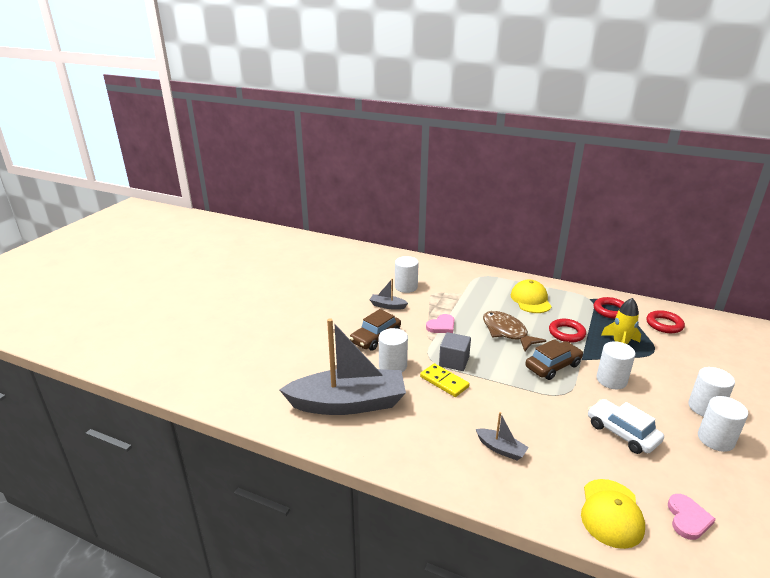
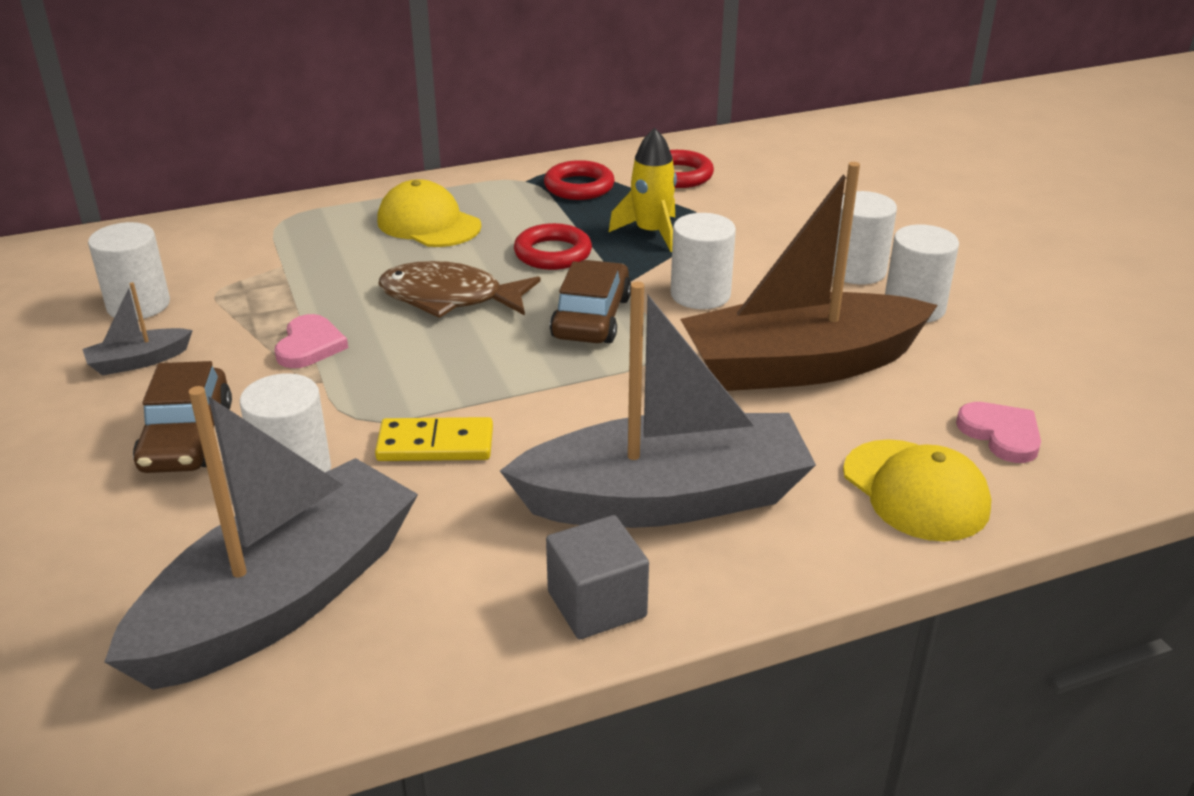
camera: 45 degrees left, 5 degrees up
grey cube [439,332,471,371] -> grey cube moved to [546,515,649,639]
grey boat [476,412,529,460] -> grey boat [500,281,816,528], size x2.47
white car [588,399,664,454] -> brown boat [680,162,938,391]

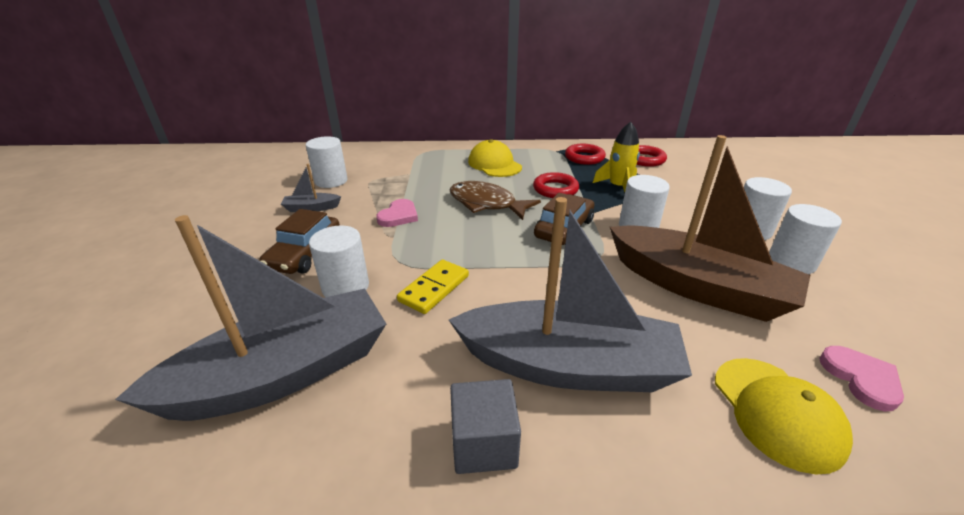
camera: 20 degrees right, 0 degrees up
yellow domino [375,417,493,461] -> yellow domino turned 75 degrees counterclockwise [397,259,469,314]
brown boat [680,162,938,391] -> brown boat turned 150 degrees counterclockwise [610,135,810,322]

